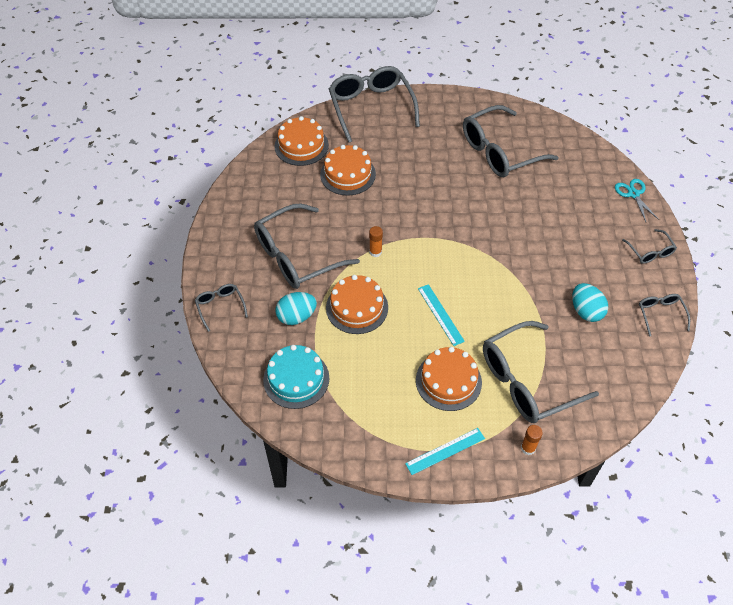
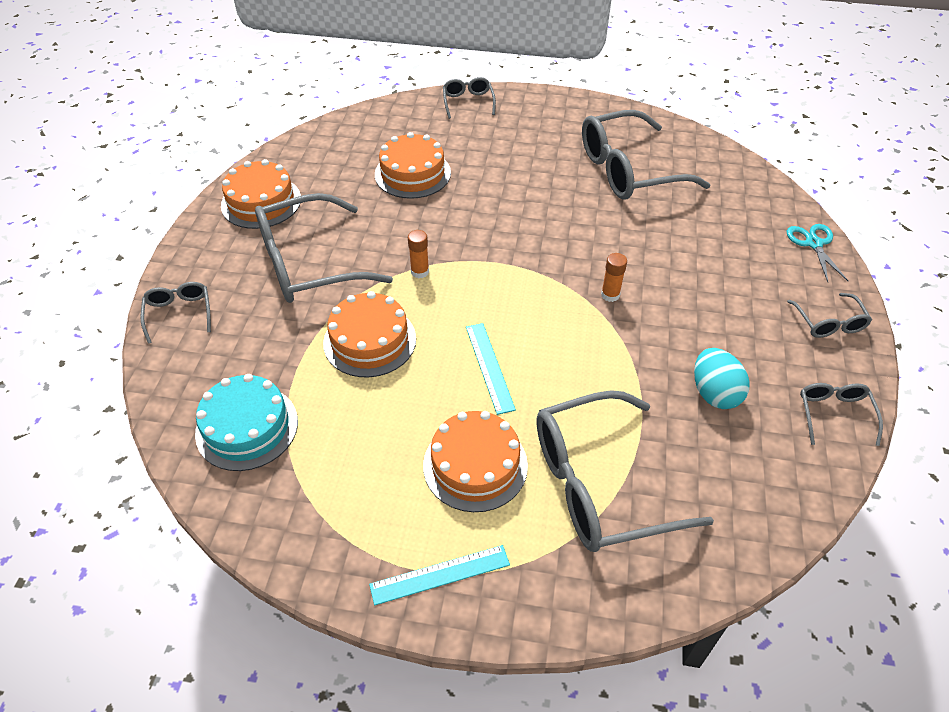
camera: 10 degrees right, 5 degrees down
orange cake [275,116,329,166] -> orange cake moved to [221,159,301,229]
turquoise egg [275,292,317,325] -> none
grey glasses [329,66,420,143] -> grey glasses [443,77,496,119], size x0.47
orange glue stick [521,425,543,455] -> orange glue stick moved to [601,253,627,302]

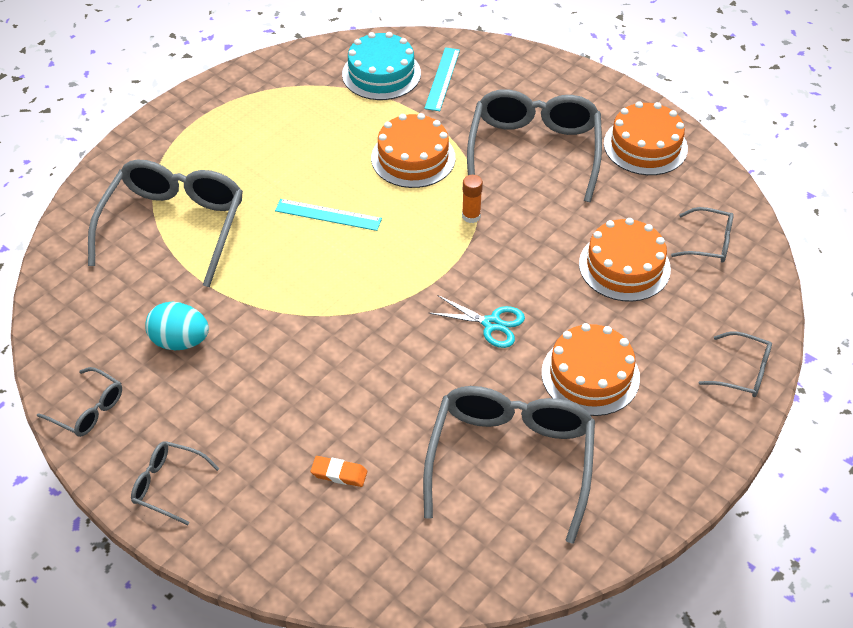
camera: 120 degrees right, 0 degrees up
grey glasses [141,282,211,344] -> grey glasses moved to [671,207,734,263]
turquoise ruler [369,545,510,605] -> turquoise ruler moved to [424,47,460,111]
orange cake [423,411,528,512] -> orange cake moved to [542,323,640,416]
orange glue stick [601,253,627,302] -> none
turquoise scissors [787,224,849,282] -> turquoise scissors moved to [429,295,525,348]
none -> orange eraser [311,456,367,487]

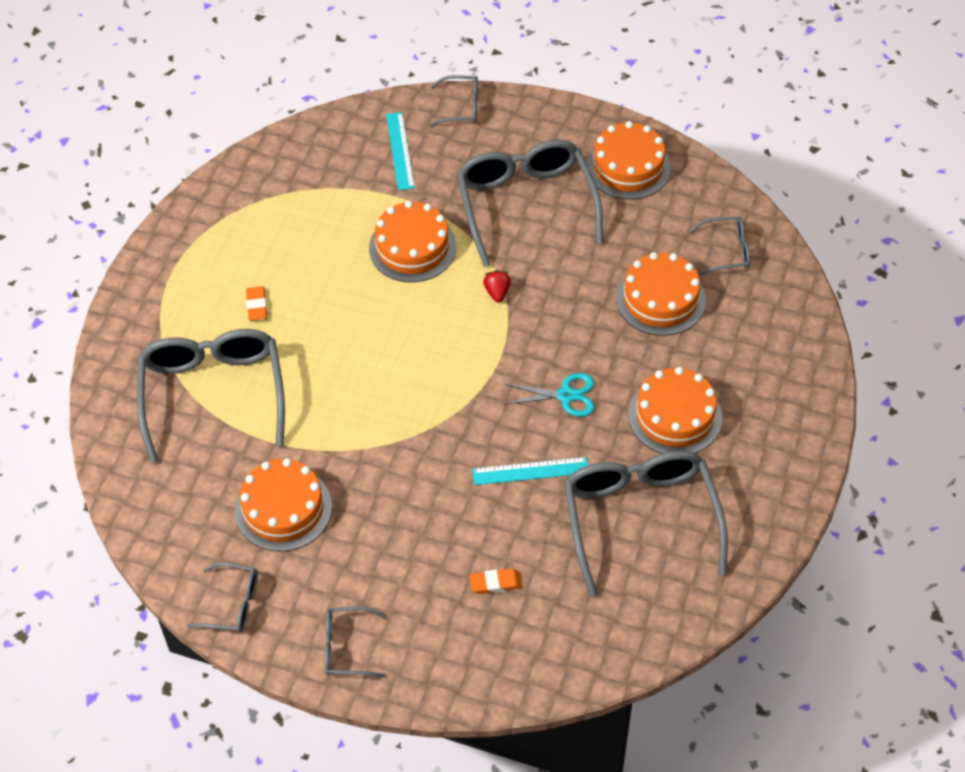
camera: 20 degrees left, 5 degrees up
turquoise egg [145,302,209,350] -> orange cake [235,458,332,552]
turquoise ruler [275,199,382,231] -> turquoise ruler moved to [472,457,588,485]
turquoise cake [342,32,421,100] -> none
orange glue stick [462,175,483,223] -> red strawberry [483,270,511,303]
grey glasses [699,331,772,397] -> grey glasses moved to [429,75,478,127]
none -> orange eraser [246,286,267,321]

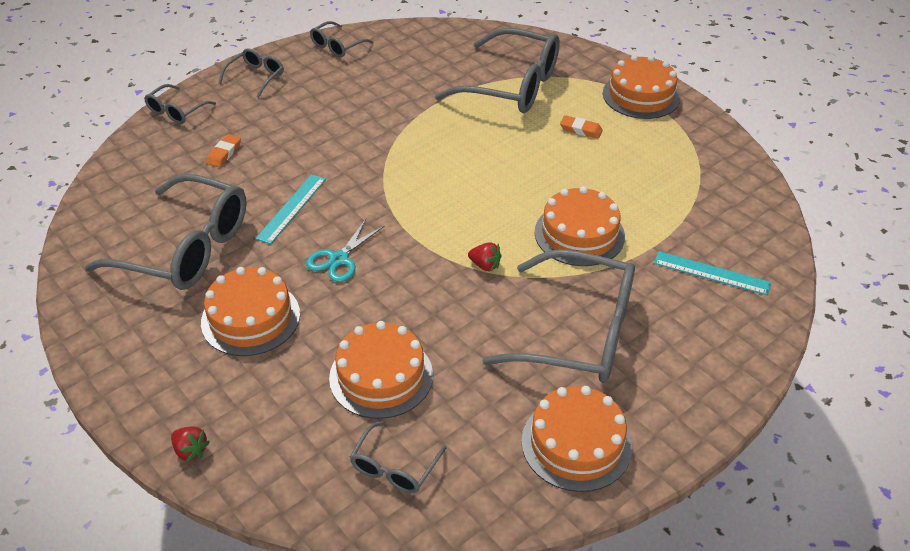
camera: 120 degrees right, 10 degrees down
orange cake [235,458,332,552] -> orange cake moved to [603,55,680,119]
grey glasses [429,75,478,127] -> grey glasses moved to [144,84,216,124]
none -> red strawberry [171,427,210,463]

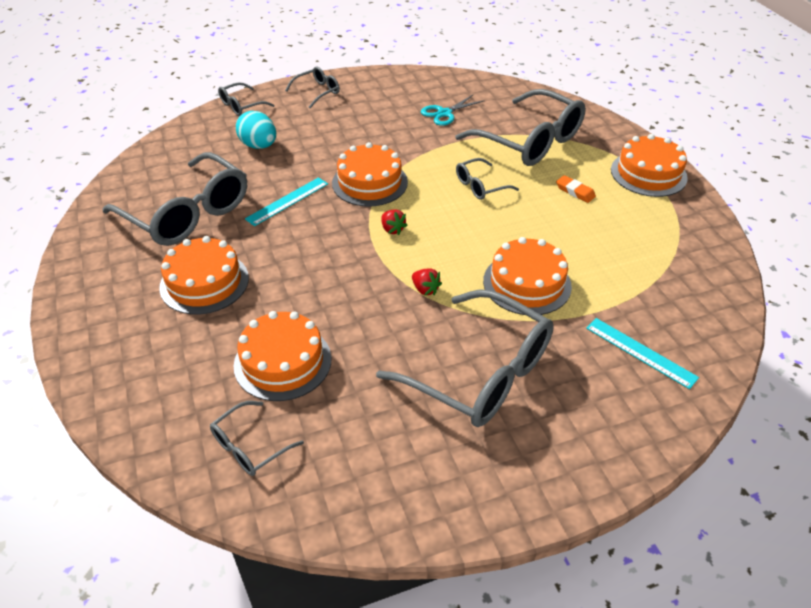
camera: 20 degrees right, 0 degrees up
red strawberry [171,427,210,463] -> red strawberry moved to [381,209,407,235]
orange eraser [206,134,241,167] -> turquoise egg [236,111,276,149]
turquoise scissors [306,219,385,282] -> turquoise scissors moved to [421,95,483,126]
grey glasses [310,21,373,57] -> grey glasses moved to [456,158,519,200]
orange cake [521,386,632,492] -> orange cake moved to [332,142,408,207]

